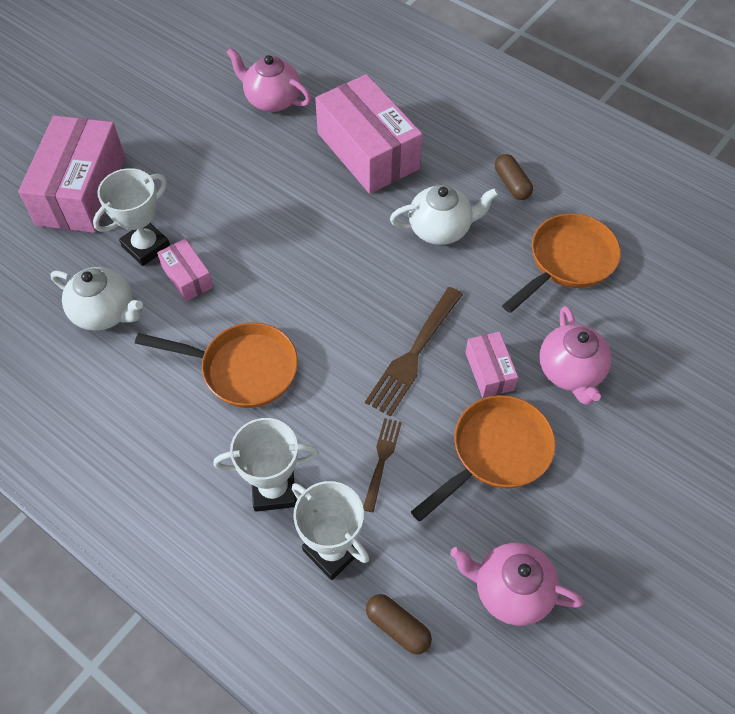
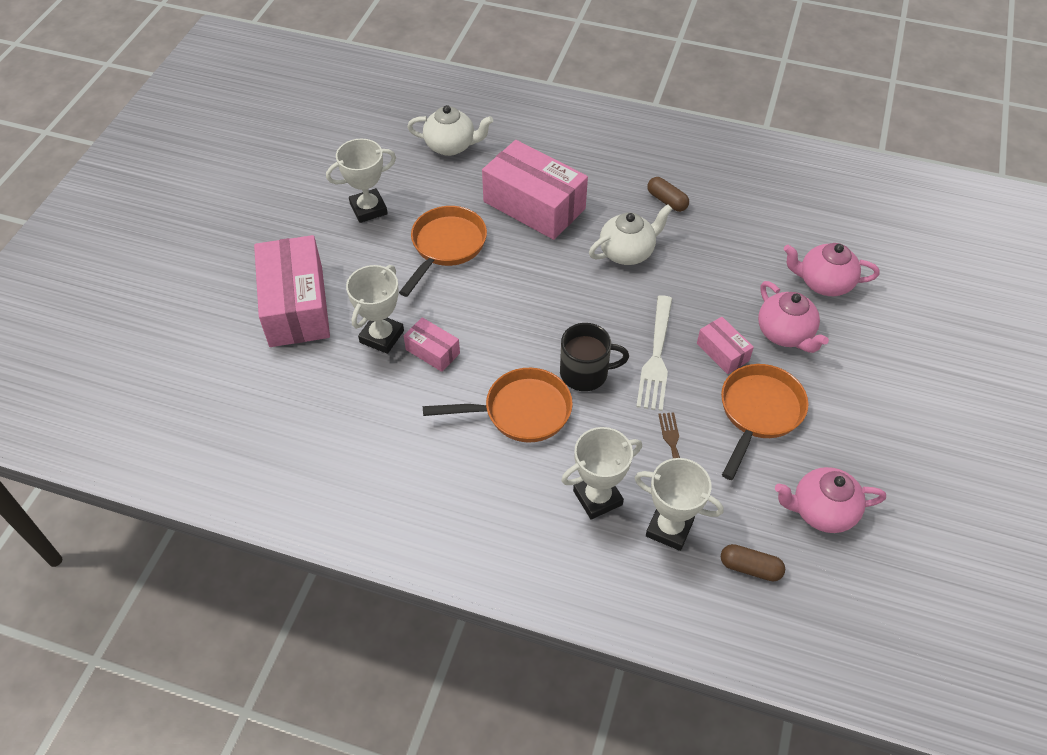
camera: 20 degrees left, 5 degrees down
white teapot [51,267,143,331] -> white teapot moved to [407,105,493,156]
pink teapot [226,47,311,112] -> pink teapot moved to [784,243,879,296]
brown fork [365,287,463,417] -> white fork [636,295,672,411]
orange pan [502,214,621,313] -> orange pan moved to [399,206,487,297]
none -> white trophy [326,139,396,223]
none -> black mug [560,323,629,391]

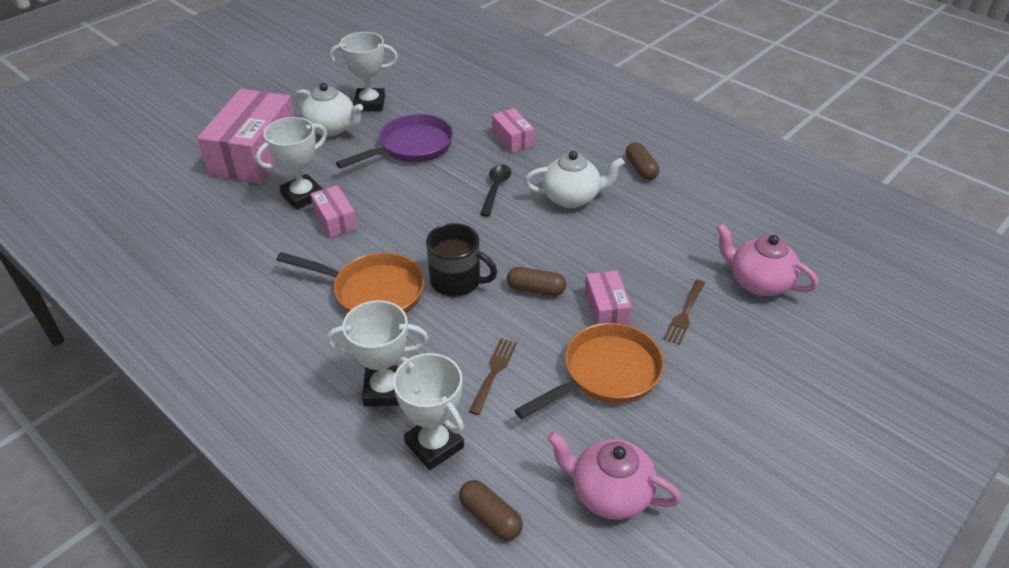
camera: 25 degrees right, 10 degrees down
orange pan [399,206,487,297] -> purple pan [336,114,453,168]
white teapot [407,105,493,156] -> white teapot moved to [294,83,363,136]
pink box [482,140,588,240] -> pink box [492,108,535,153], size x0.48
white fork [636,295,672,411] -> brown capsule [507,267,566,296]
pink teapot [758,281,829,353] -> brown fork [663,279,705,345]
none -> black spoon [480,164,511,217]

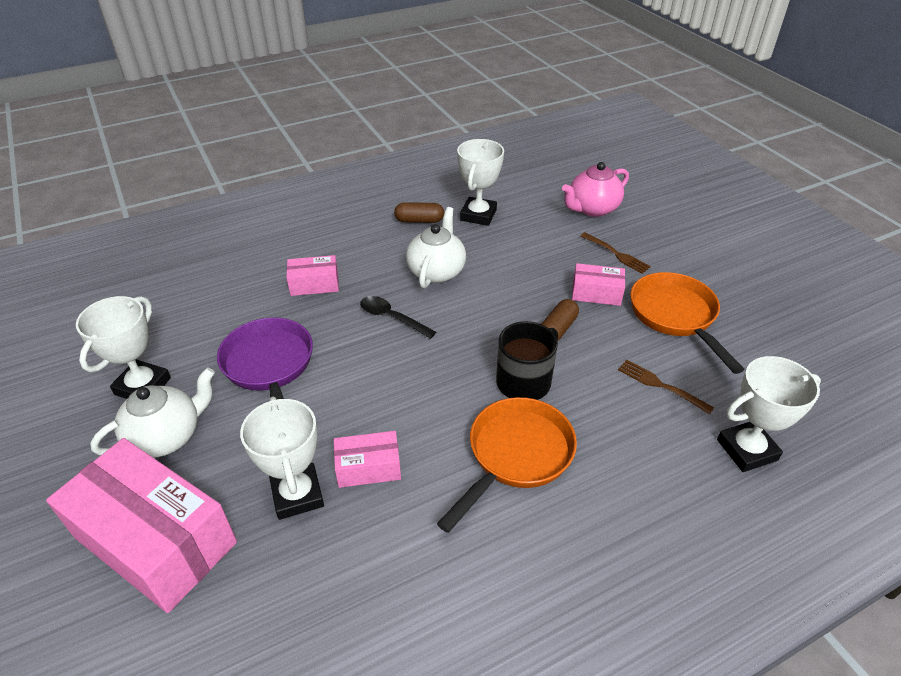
camera: 70 degrees left, 0 degrees up
white trophy [327,300,429,406] -> white trophy moved to [457,139,504,226]
brown capsule [459,480,523,540] -> none
pink teapot [547,432,681,520] -> none

